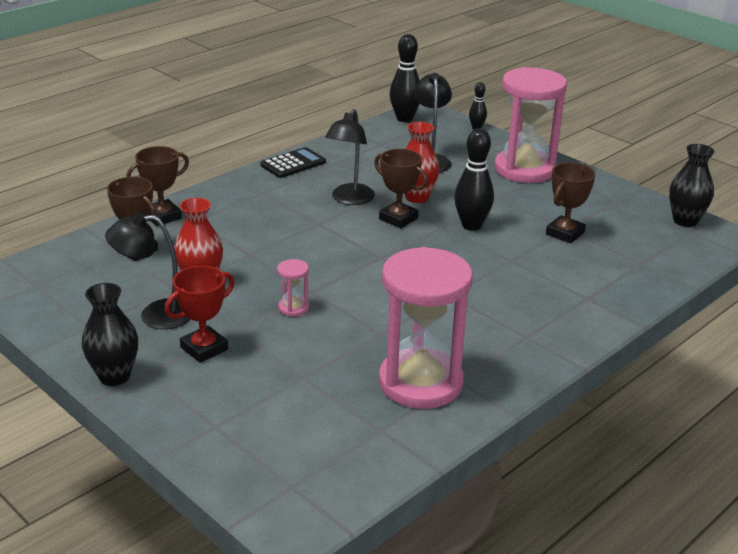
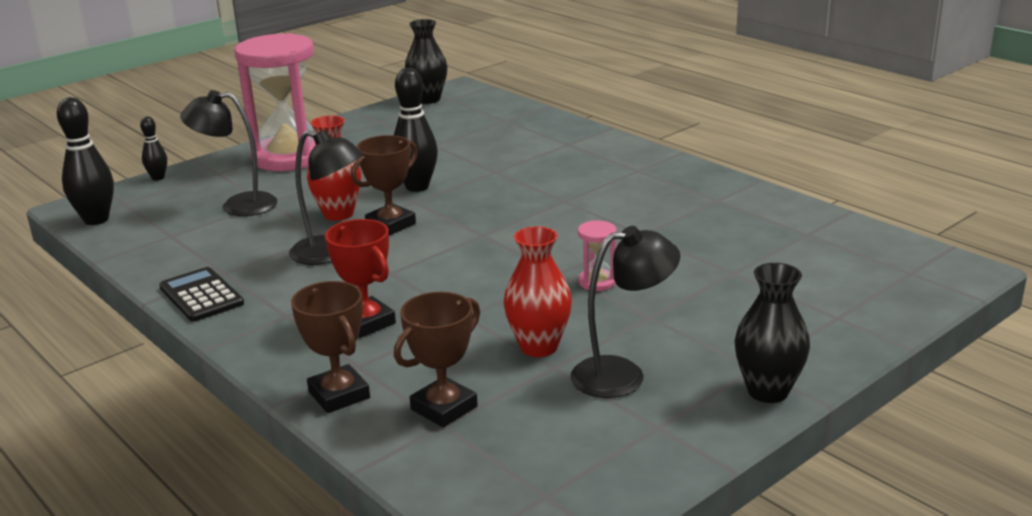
camera: 85 degrees left, 5 degrees down
black lamp [105,212,191,329] -> black lamp turned 105 degrees counterclockwise [570,226,680,398]
red trophy [165,266,235,363] -> red trophy moved to [325,219,396,338]
pink hourglass [379,247,473,409] -> none
brown trophy [546,163,596,244] -> none

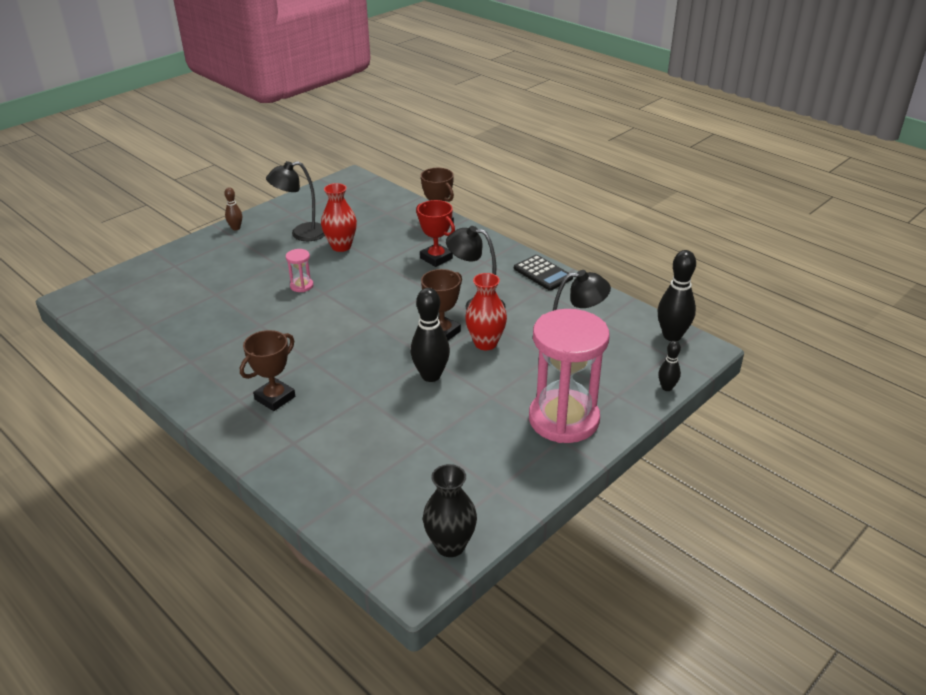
camera: 175 degrees right, 10 degrees up
brown trophy [394,292,480,427] -> brown trophy moved to [240,330,295,411]
black vase [735,263,810,403] -> brown bowling pin [224,187,242,230]

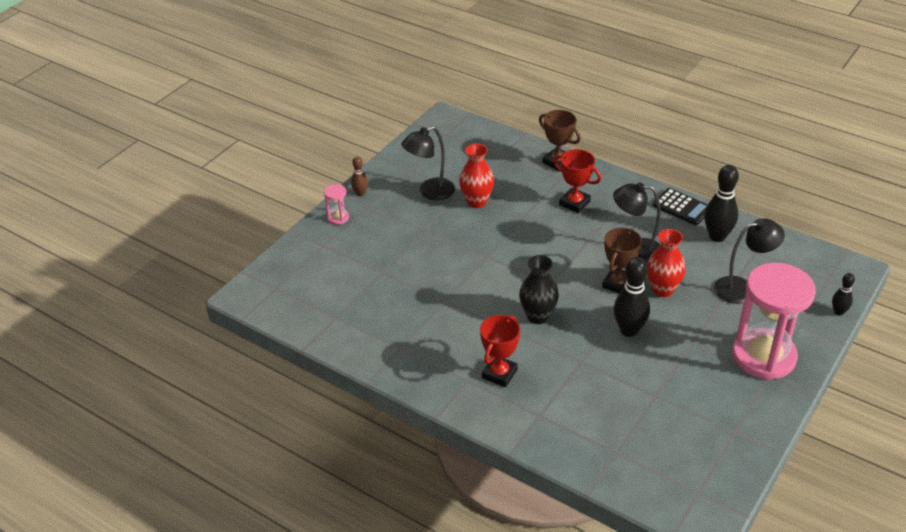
camera: 10 degrees left, 5 degrees up
brown trophy [240,330,295,411] -> red trophy [480,315,520,387]
pink hourglass [286,249,314,292] -> pink hourglass moved to [324,184,349,225]
black vase [423,464,477,557] -> black vase moved to [519,255,559,324]
black bowling pin [658,250,696,341] -> black bowling pin moved to [704,165,739,242]

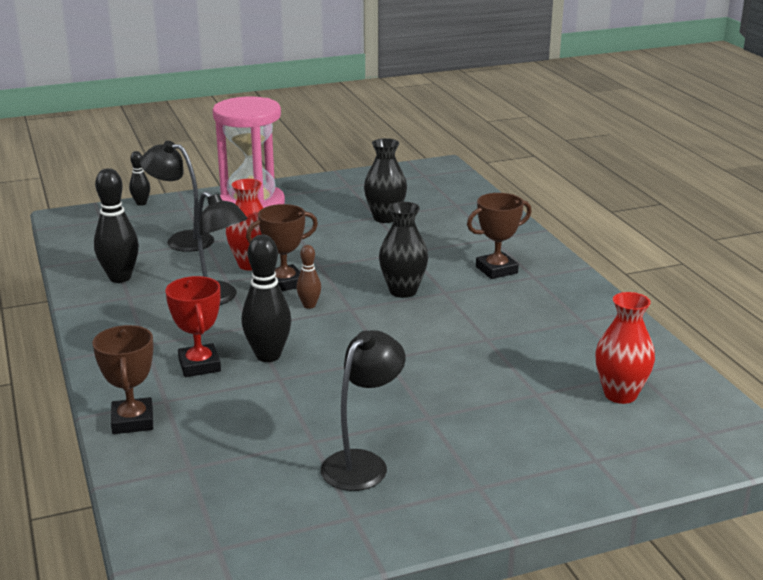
camera: 145 degrees left, 15 degrees down
pink hourglass [324,184,349,225] -> none
brown bowling pin [351,156,368,196] -> brown bowling pin moved to [296,245,321,309]
black lamp [402,126,455,200] -> black lamp turned 60 degrees counterclockwise [321,330,406,491]
red vase [459,144,494,208] -> red vase moved to [595,292,655,404]
red trophy [480,315,520,387] -> brown trophy [467,193,532,279]
black bowling pin [614,257,650,337] -> black bowling pin moved to [241,235,292,362]
black calculator [652,188,708,225] -> none
none -> black vase [364,138,407,223]

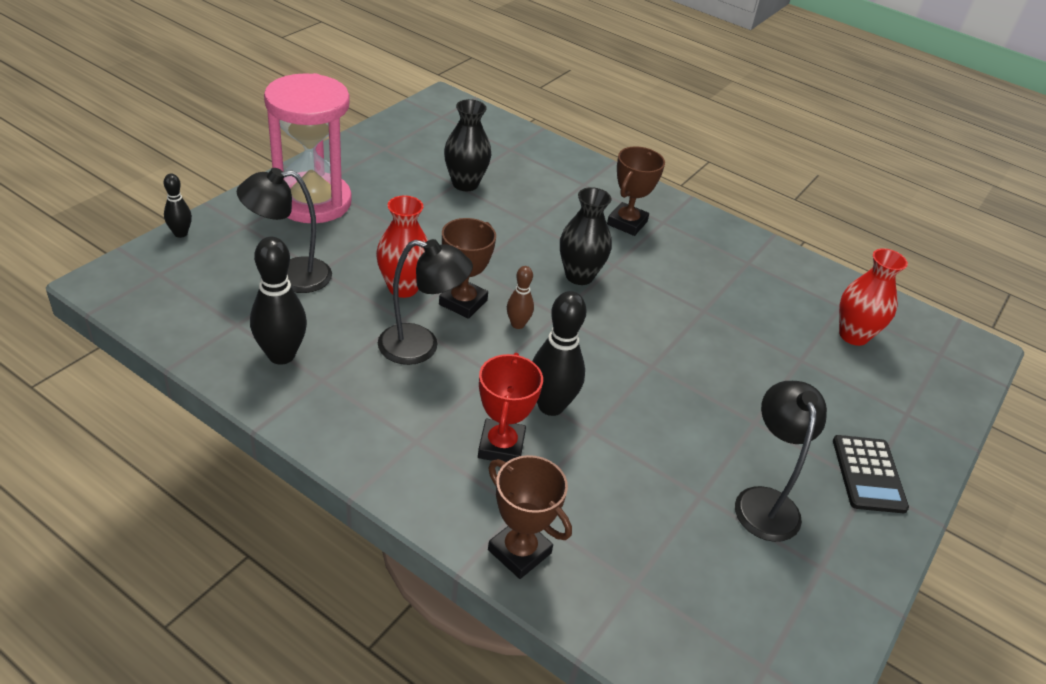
camera: 40 degrees left, 15 degrees up
red trophy [165,276,221,377] -> red trophy turned 60 degrees clockwise [478,353,543,462]
none -> black calculator [833,435,909,513]

